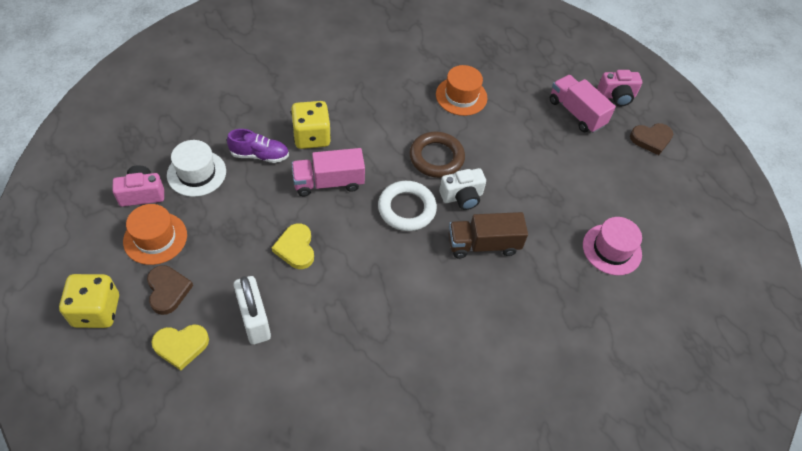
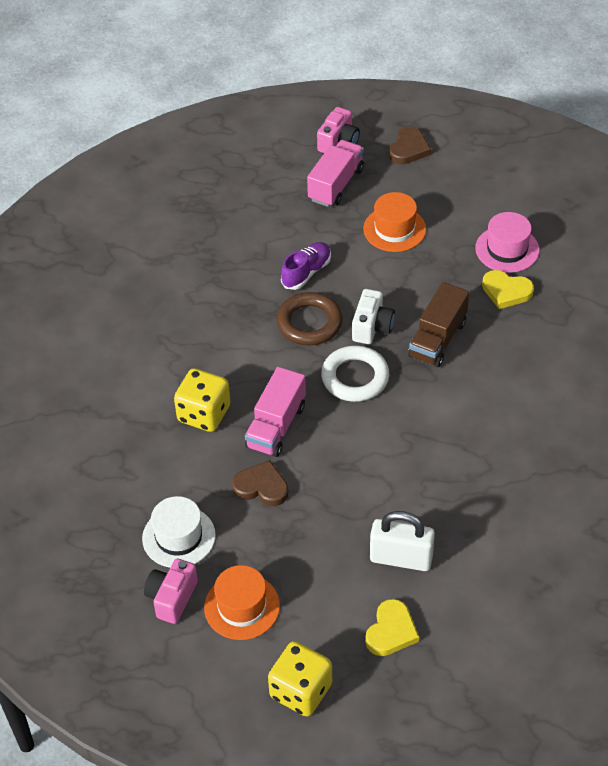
camera: 50 degrees left, 5 degrees down
brown heart [147,265,193,315] -> brown heart moved to [232,460,288,506]
purple shoe [227,129,289,163] -> purple shoe moved to [281,242,331,290]
yellow heart [272,223,314,269] -> yellow heart moved to [482,270,534,309]
orange hat [436,65,487,116] -> orange hat moved to [363,192,426,252]
pink truck [550,75,616,133] -> pink truck turned 120 degrees clockwise [307,140,364,207]

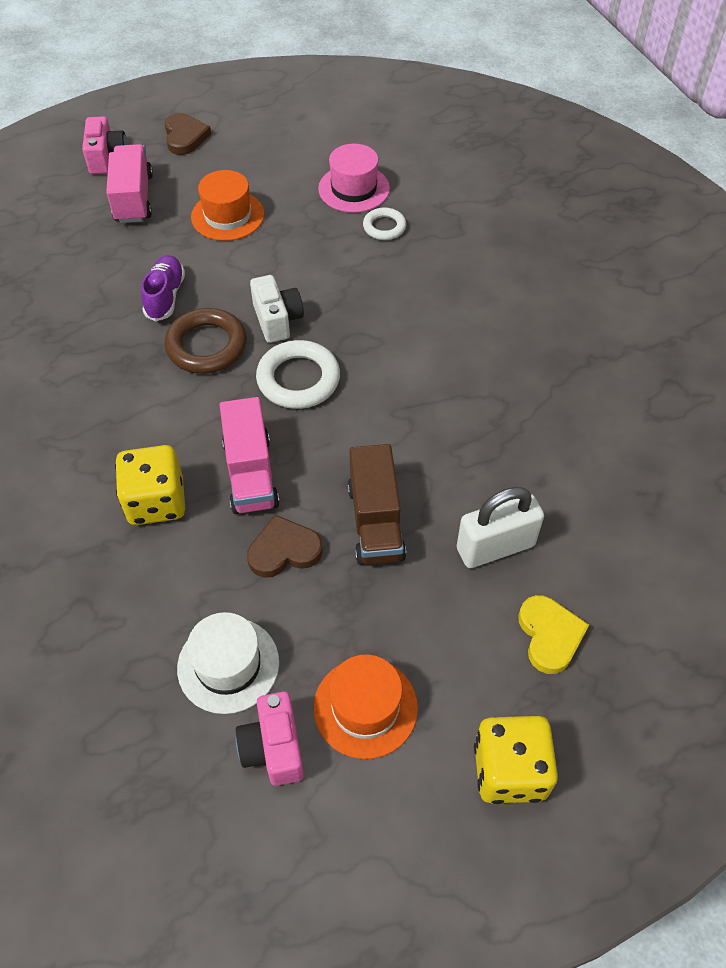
camera: 35 degrees left, 5 degrees up
brown truck [408,282,469,367] -> brown truck moved to [348,444,406,565]
yellow heart [482,270,534,309] -> white ring [363,208,406,240]

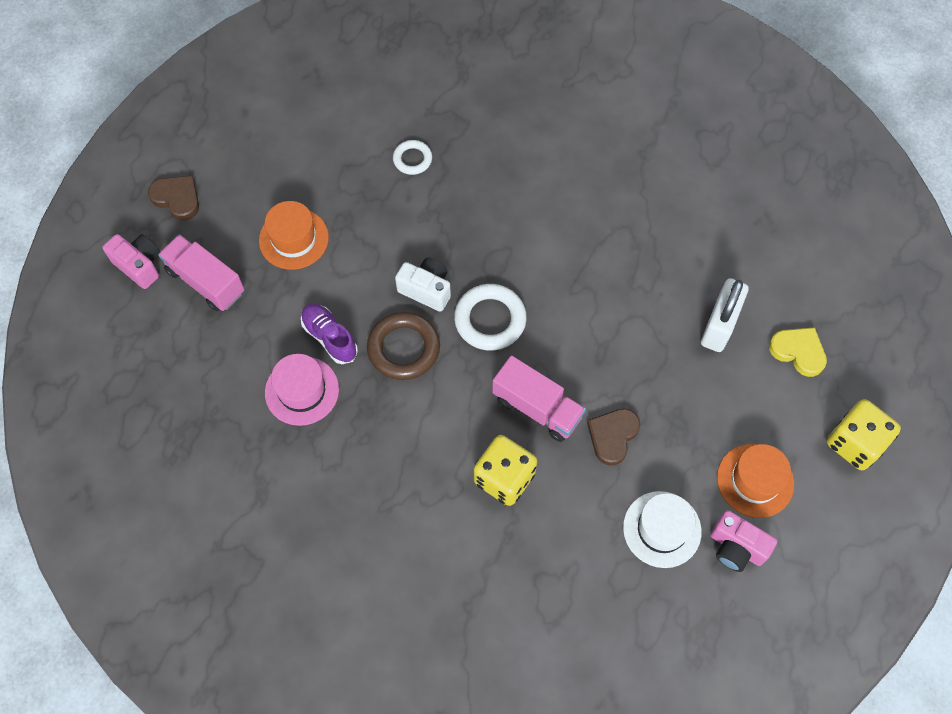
camera: 45 degrees left, 10 degrees up
pink hat [318,144,390,213] -> pink hat moved to [265,354,339,426]
brown truck [348,444,406,565] -> none

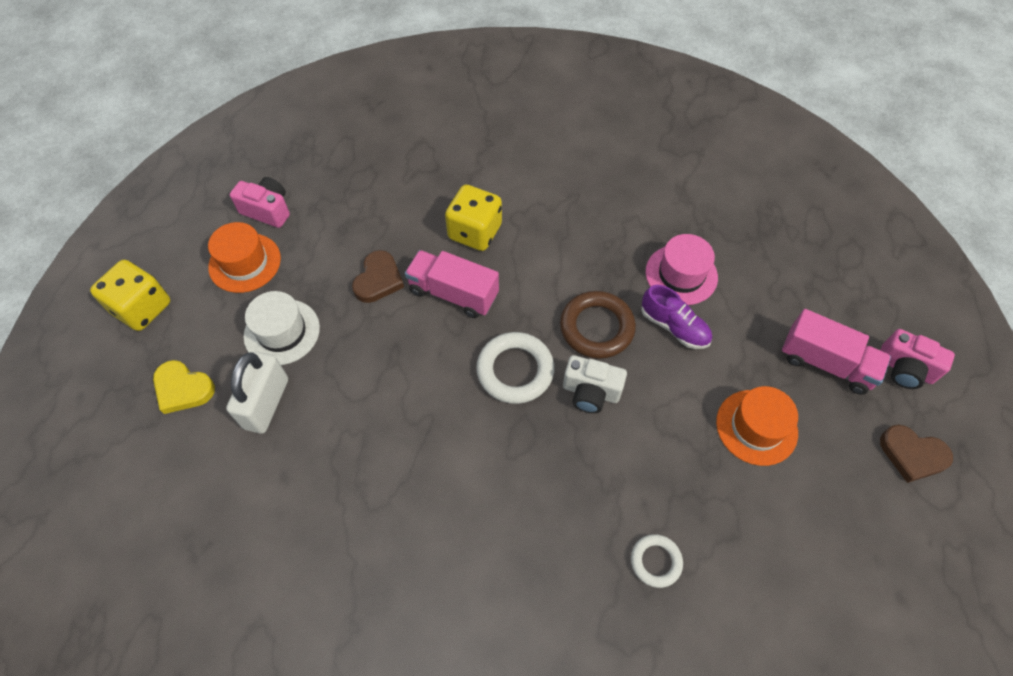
camera: 170 degrees right, 5 degrees down
white hat [623,491,702,568] -> white hat moved to [244,291,320,365]

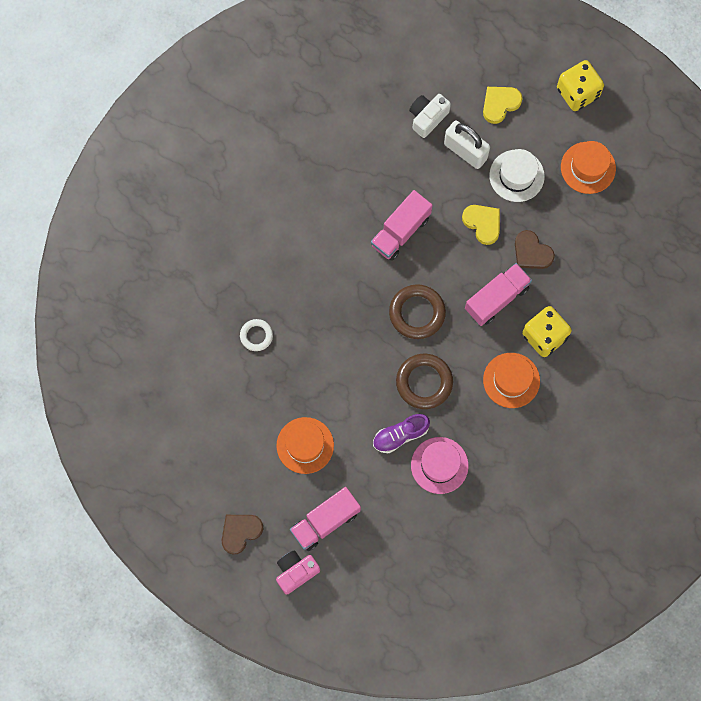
camera: 115 degrees right, 15 degrees up
pink camera [230,177,290,228] -> none
white ring [476,332,554,404] -> brown ring [389,284,446,339]
white camera [563,355,627,413] -> white camera moved to [409,94,451,138]
none -> pink truck [371,190,433,261]
none -> yellow heart [462,205,500,245]
none -> orange hat [483,353,540,408]

